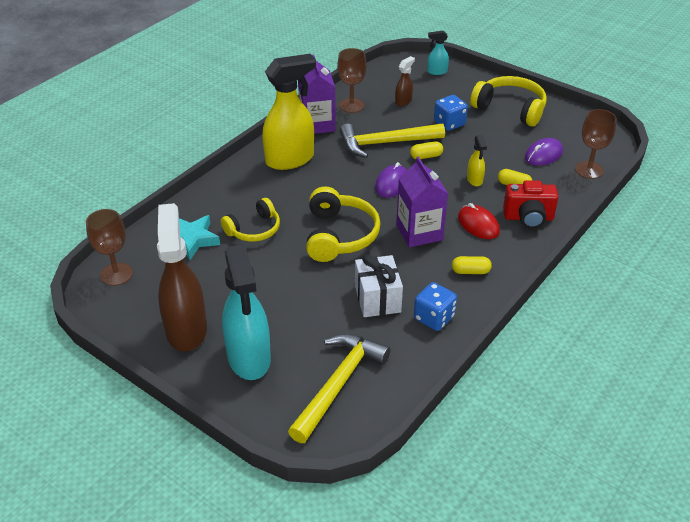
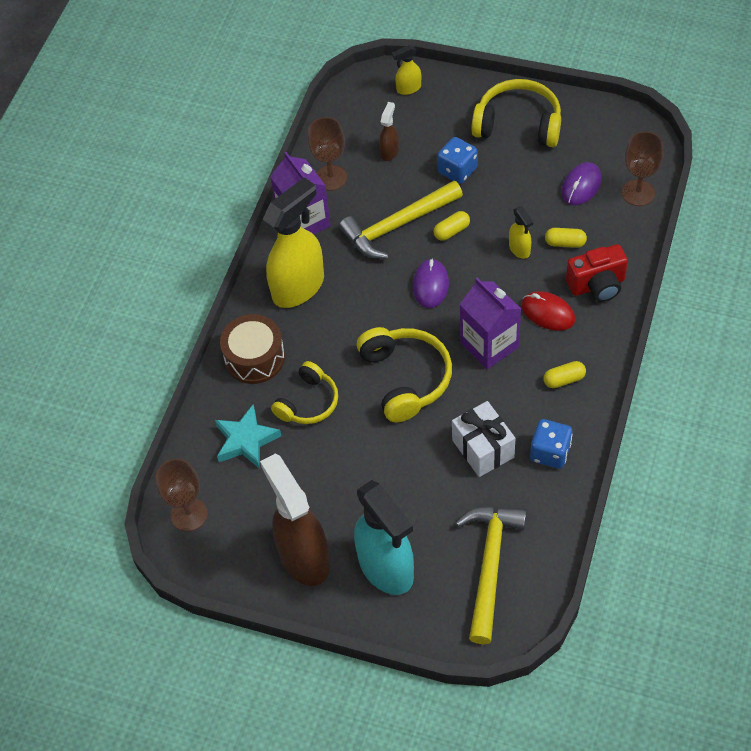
camera: 15 degrees left, 15 degrees up
turquoise spray bottle [427,31,449,75] -> yellow spray bottle [392,45,421,95]
none -> brown drum [220,314,285,384]

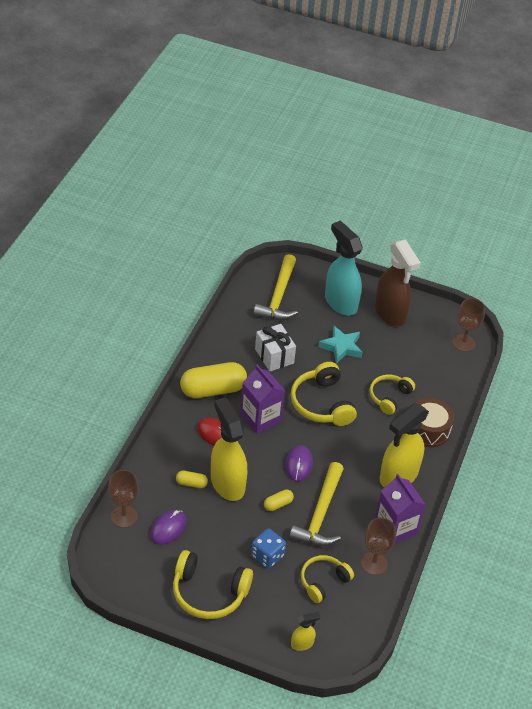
camera: 175 degrees right, 10 degrees down
turquoise star [215,405,281,469] -> turquoise star moved to [318,326,363,364]
yellow hammer [339,181,463,259] -> yellow hammer turned 135 degrees clockwise [289,462,344,546]
brown spray bottle [379,102,399,161] -> yellow headphones [301,555,354,603]
yellow spray bottle [509,206,533,259] -> yellow spray bottle [211,397,247,501], size x2.21
blue dice [530,419,573,469] -> none
yellow capsule [544,361,586,388] -> yellow capsule [180,362,247,398], size x2.22
red camera [566,244,628,302] -> none

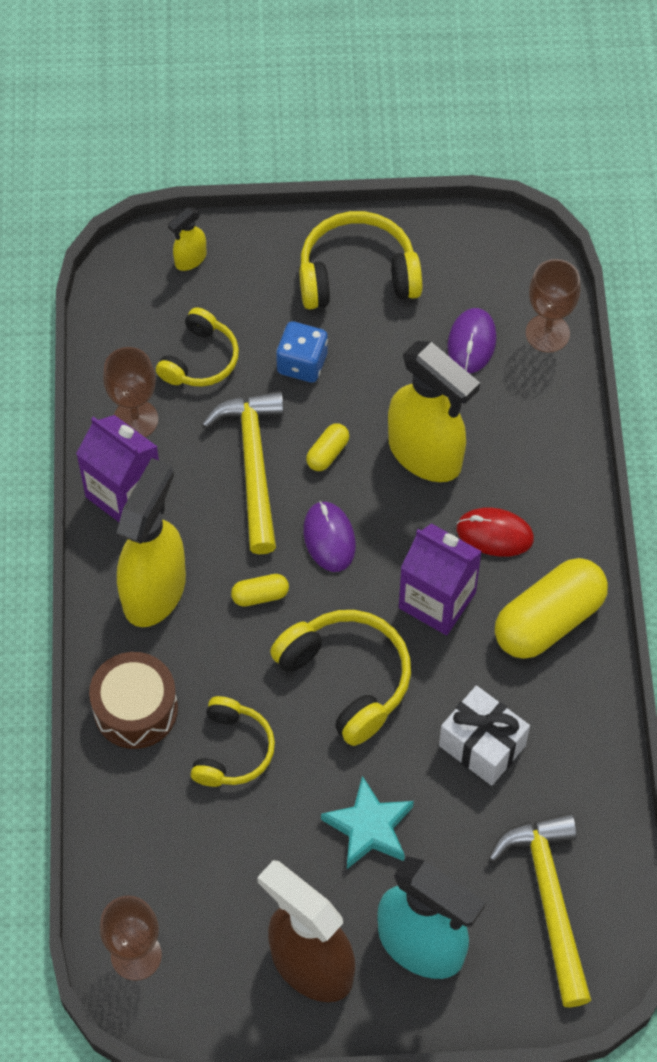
camera: 160 degrees right, 15 degrees up
yellow capsule [176,471,208,488] -> yellow capsule moved to [231,574,289,607]

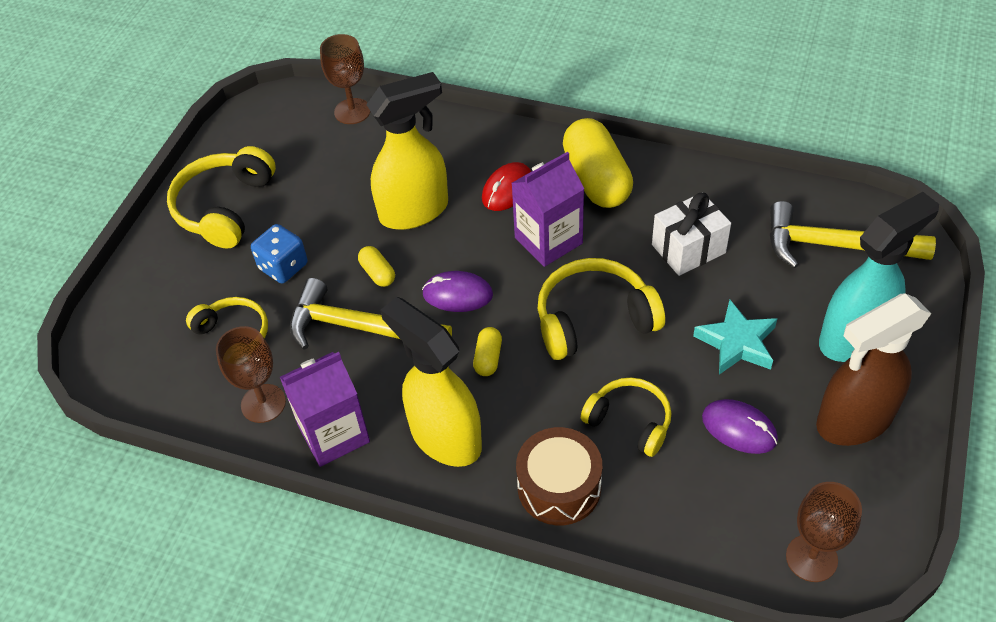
camera: 65 degrees left, 10 degrees down
yellow spray bottle [168,208,206,271] -> none
purple mouse [447,308,497,373] -> purple mouse moved to [702,399,778,454]

